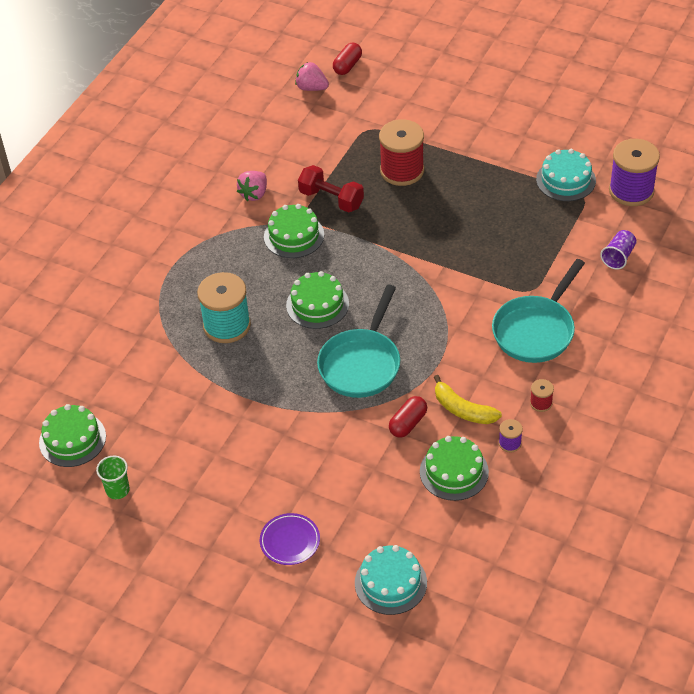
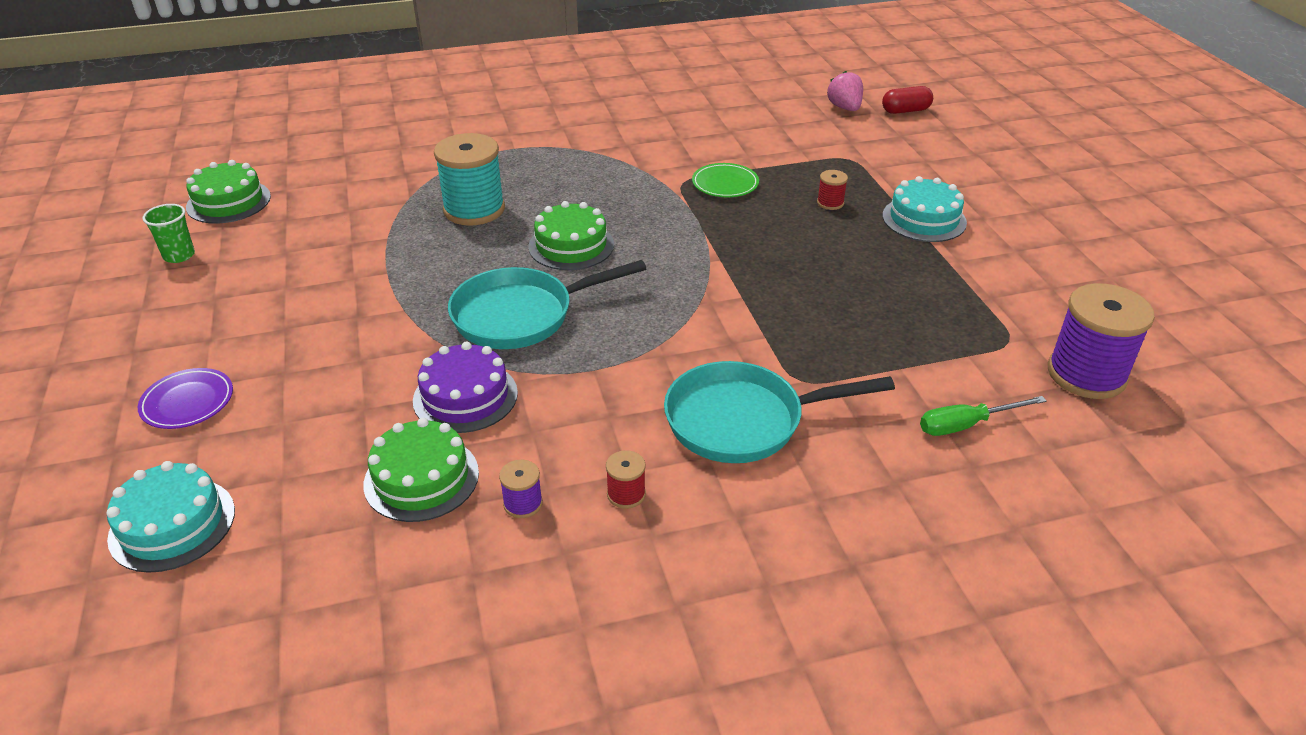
camera: 45 degrees right, 10 degrees down
pink strawberry [237,171,267,201] -> none
green cake [264,204,324,258] -> none
red dumbbell [298,165,364,212] -> green plate [692,163,759,197]
red spool [379,119,424,186] -> red spool [817,170,848,210], size x0.45
red capsule [389,396,427,438] -> purple cake [413,342,518,433]
yellow banana [434,375,502,424] -> none
turquoise cake [536,149,596,201] -> turquoise cake moved to [882,176,967,242]
purple cup [600,230,637,269] -> green screwdriver [920,396,1047,436]

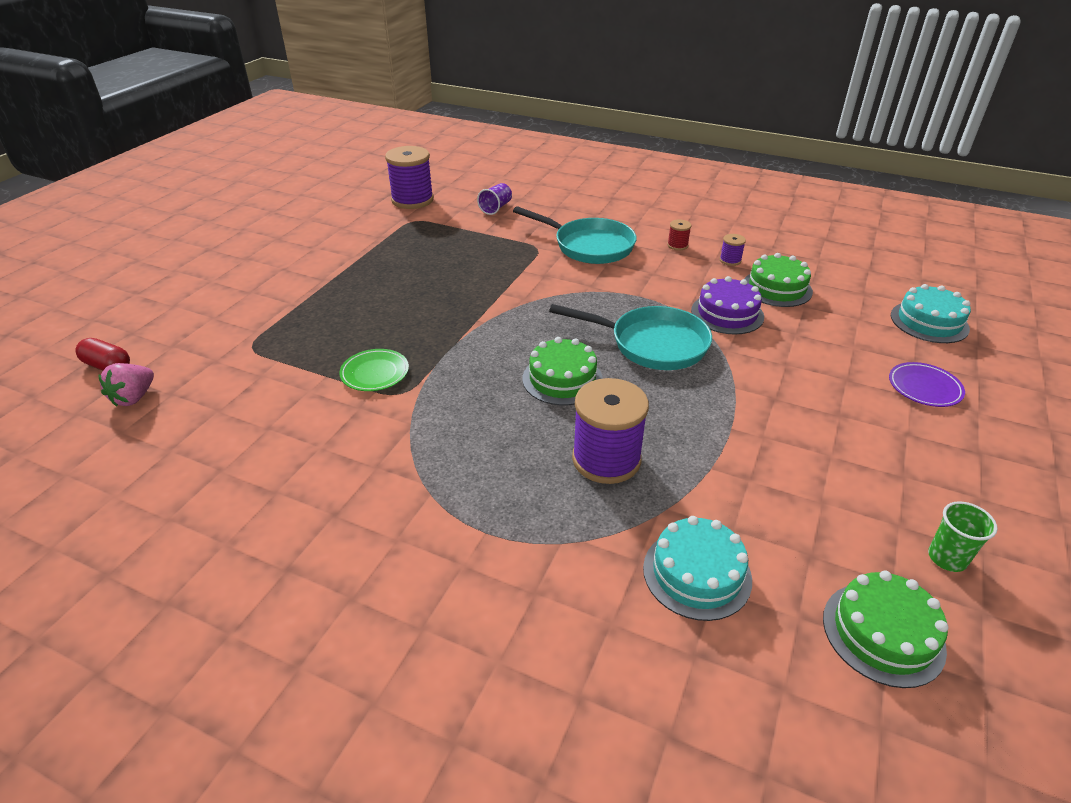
camera: 140 degrees left, 0 degrees up
turquoise spool [434,133,505,226] -> purple spool [572,378,649,484]
red spool [817,170,848,210] -> none
turquoise cake [882,176,967,242] -> turquoise cake moved to [643,516,752,621]
green screwdriver [920,396,1047,436] -> purple cup [477,183,512,215]

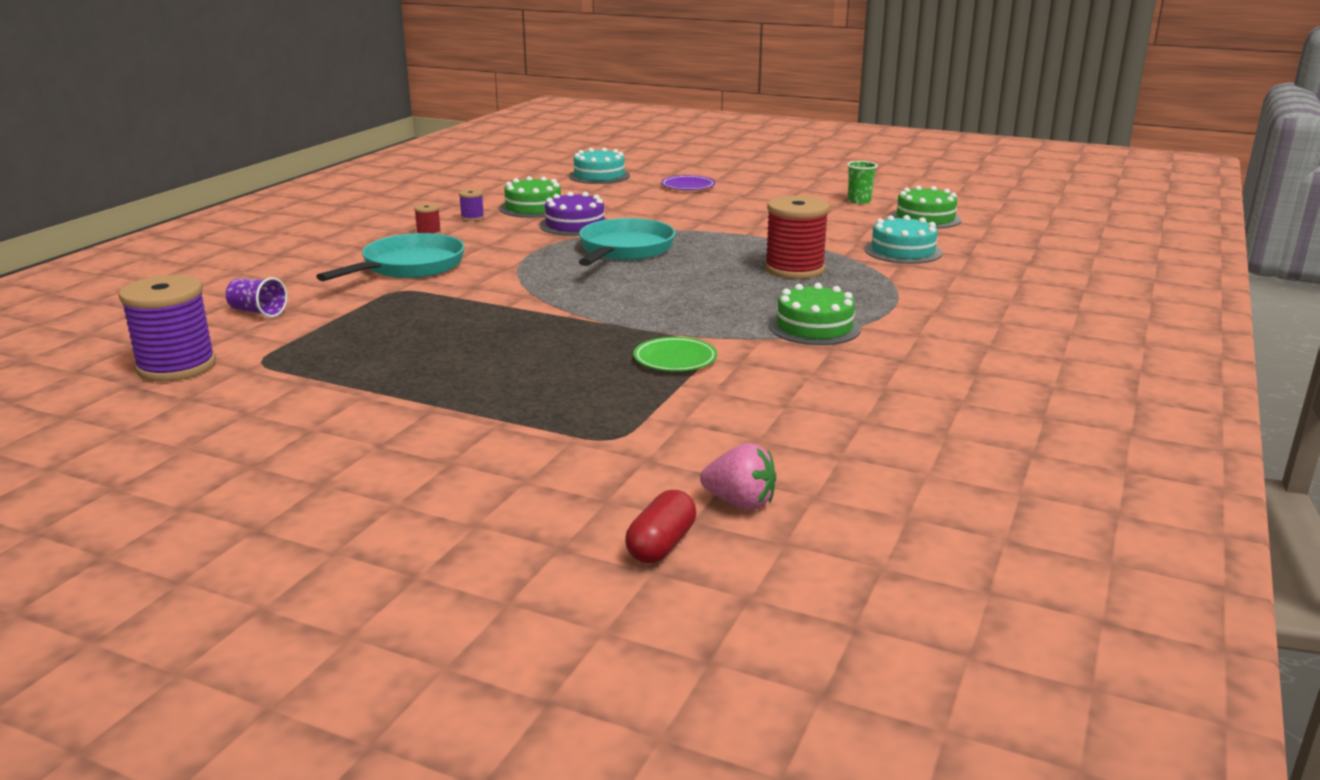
camera: 90 degrees left, 15 degrees down
green cake [523,337,603,405] -> green cake moved to [769,283,861,345]
purple spool [572,378,649,484] -> red spool [765,195,829,279]

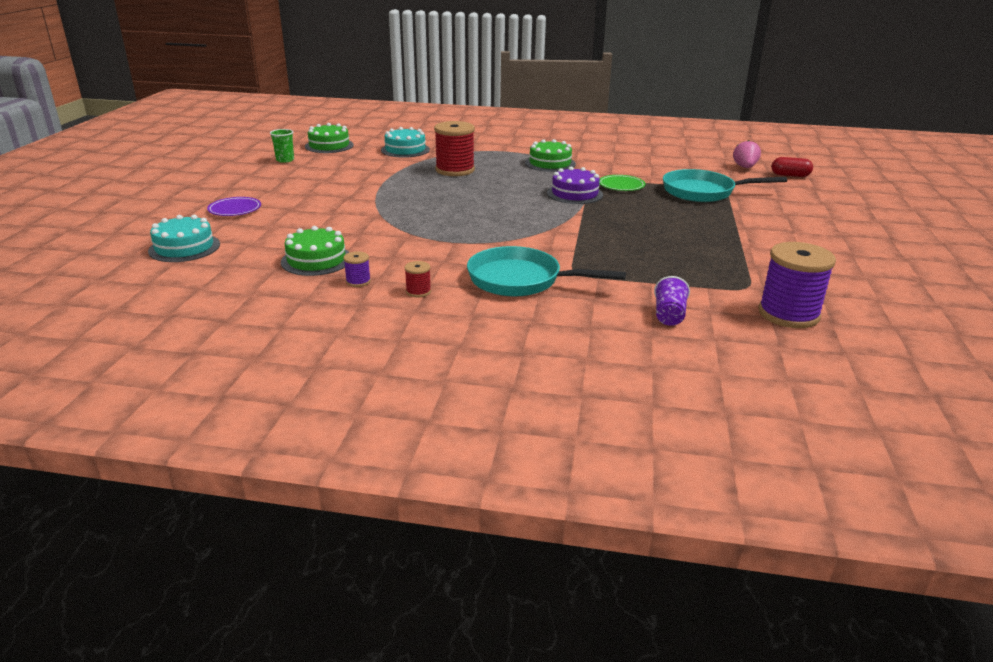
camera: 105 degrees left, 5 degrees up
purple cake [540,192,608,236] -> purple cake moved to [547,167,603,204]
turquoise pan [579,218,675,266] -> turquoise pan moved to [663,169,787,202]

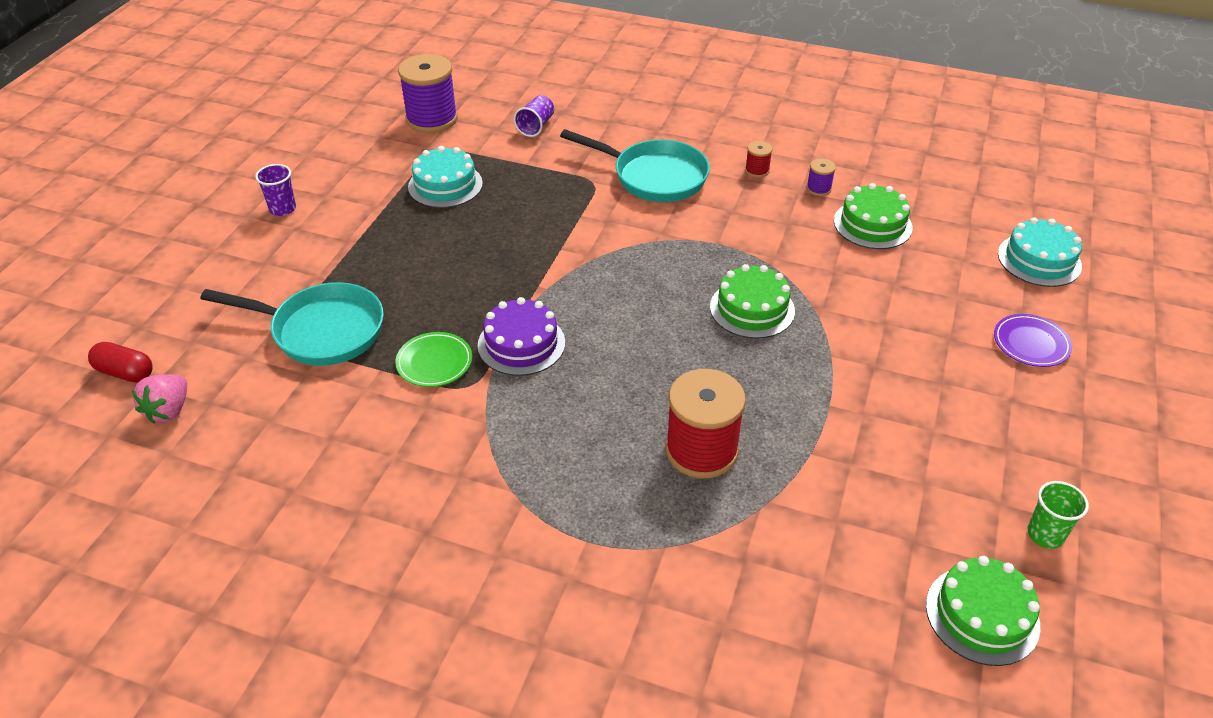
camera: 170 degrees left, 15 degrees up
turquoise cake [381,127,430,158] -> turquoise cake moved to [408,146,483,208]
green cake [525,139,576,172] -> green cake moved to [710,264,795,339]
none -> purple cup [255,164,296,216]

